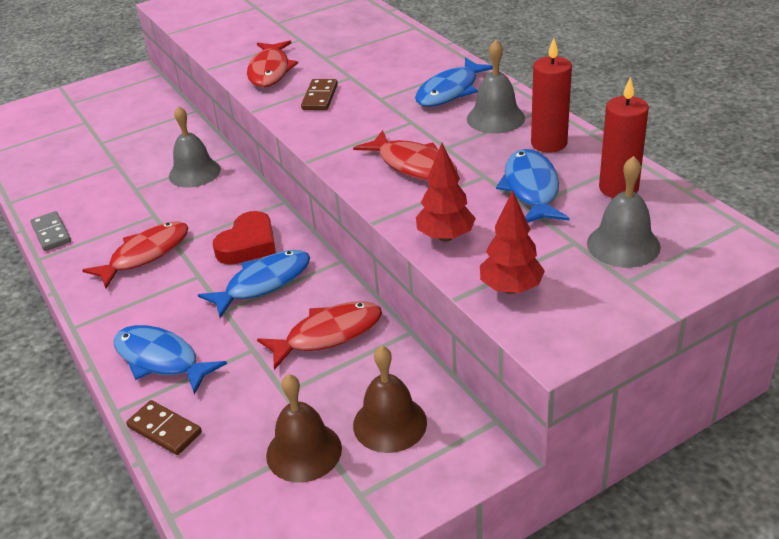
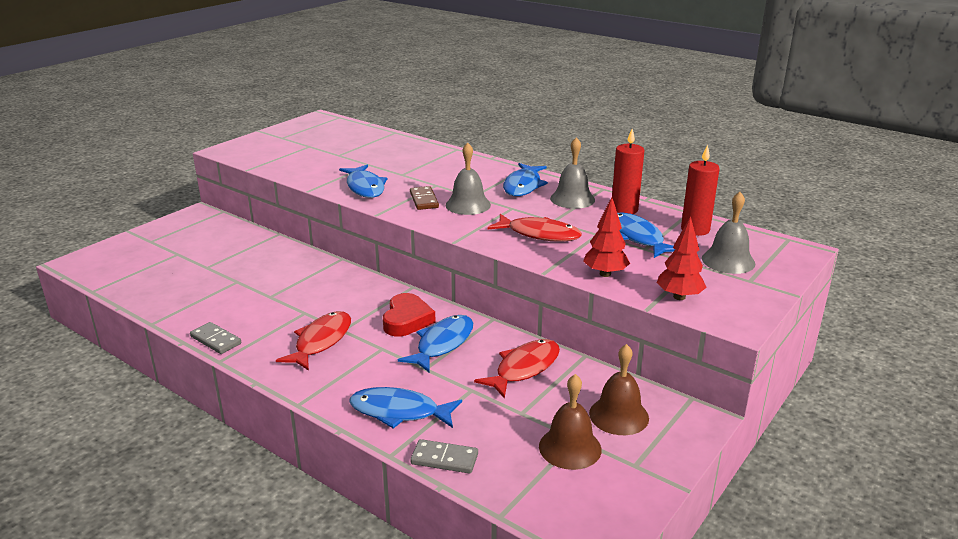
camera: 25 degrees left, 10 degrees down
brown domino [126,400,202,455] -> grey domino [410,439,478,474]
grey bell [169,106,221,188] -> grey bell moved to [446,143,491,215]
red fish [247,40,298,87] -> blue fish [339,165,387,198]

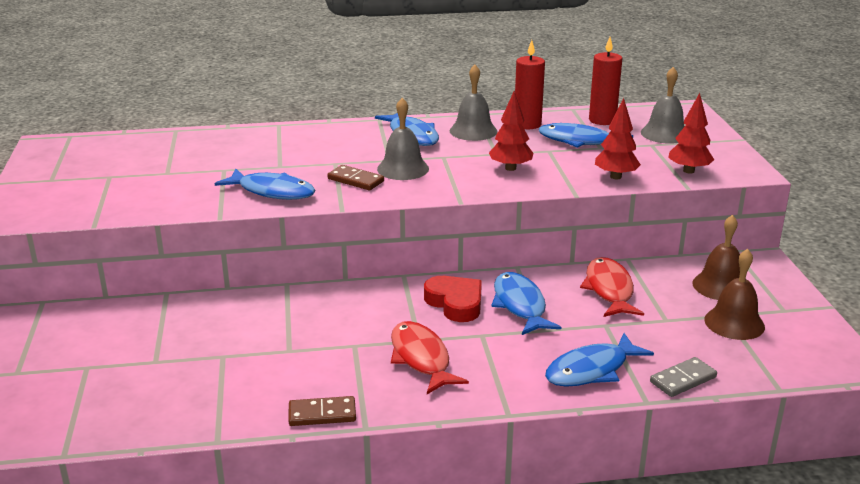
camera: 45 degrees left, 0 degrees up
grey domino [190,322,241,354] -> brown domino [288,396,356,426]
red fish [487,214,582,242] -> red tree [489,91,534,171]

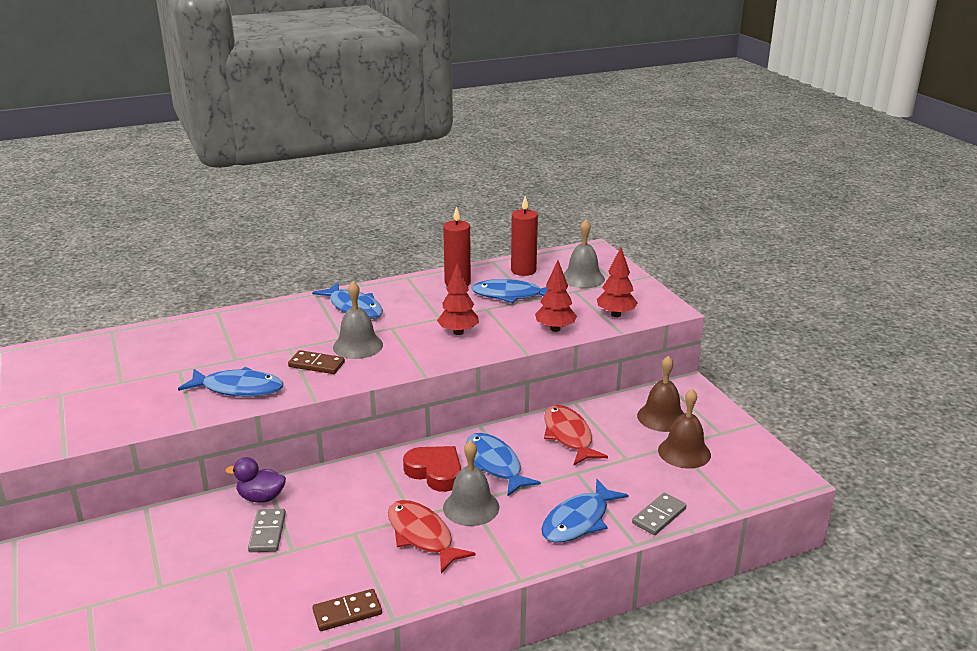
camera: 15 degrees left, 0 degrees up
grey bell [450,65,497,141] -> grey bell moved to [443,440,499,526]
none -> purple duck [226,457,286,503]
none -> grey domino [248,509,286,552]

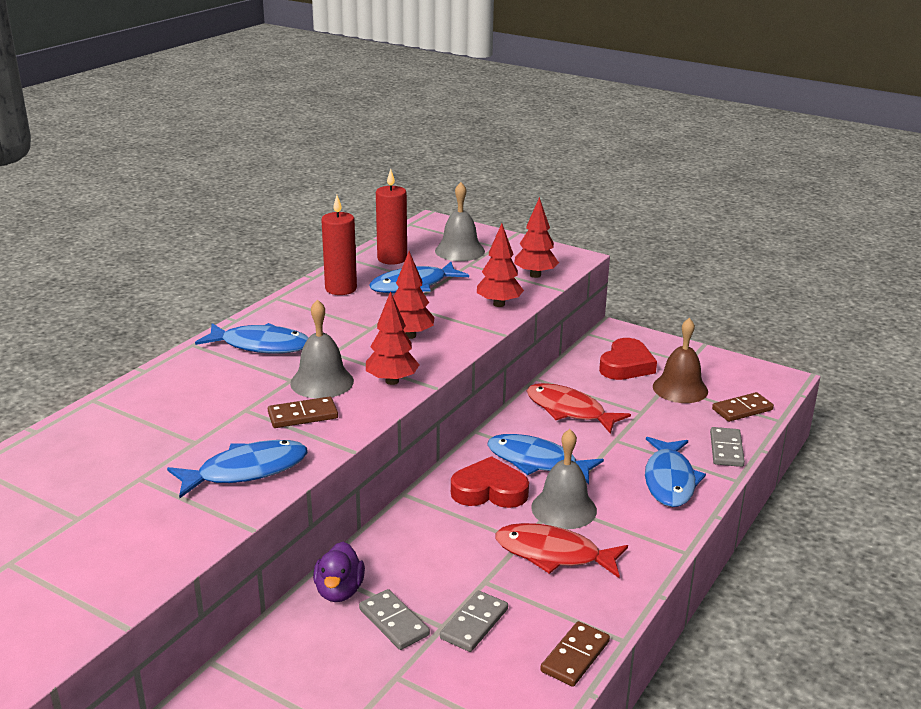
camera: 35 degrees left, 0 degrees up
purple duck [226,457,286,503] -> purple duck turned 60 degrees counterclockwise [313,542,365,602]
brown bell [637,356,684,432] -> red heart [599,338,657,380]
none -> red tree [366,291,420,385]
none -> grey domino [440,591,508,652]
none -> brown domino [712,392,774,422]

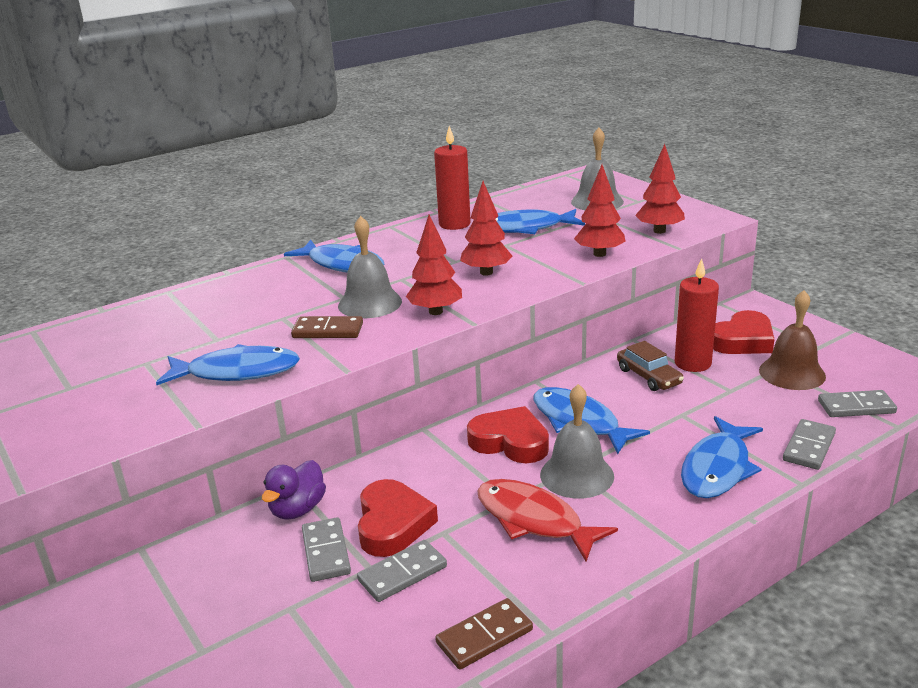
camera: 25 degrees right, 0 degrees up
red candle [376,169,407,265] -> red candle moved to [674,258,719,372]
red fish [527,383,631,434] -> brown car [617,341,684,391]
brown domino [712,392,774,422] -> grey domino [818,390,897,417]
none -> red heart [358,479,438,557]

